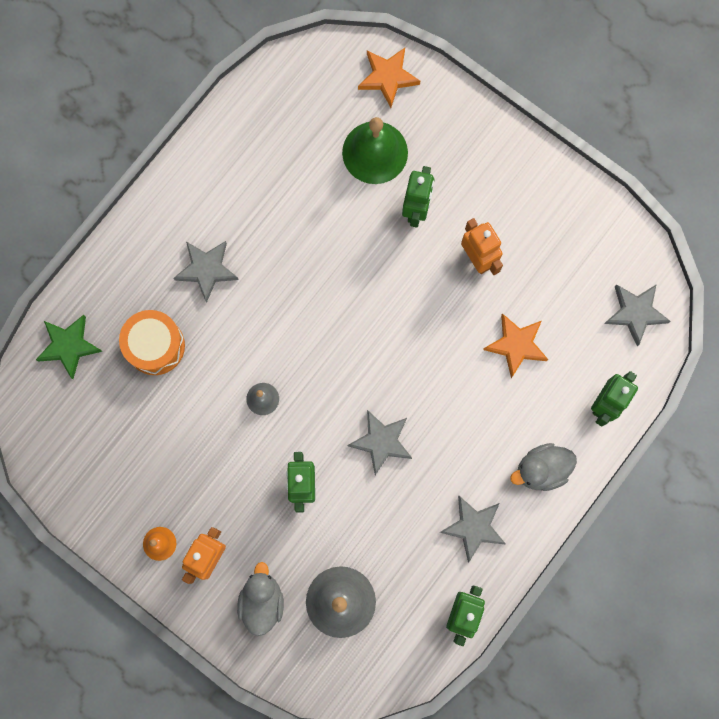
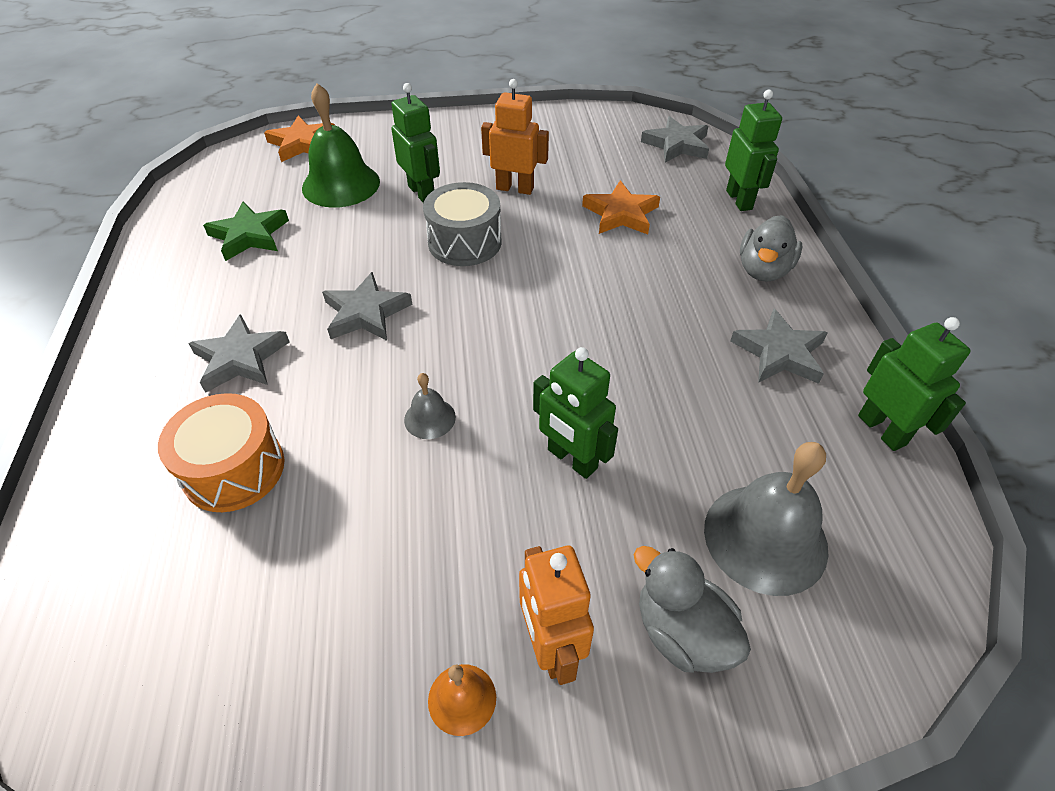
camera: 45 degrees left, 30 degrees down
green star [36,315,103,379] -> green star moved to [203,202,289,261]
grey star [347,410,412,475] -> grey star moved to [322,272,413,341]
none -> grey drum [423,182,502,266]

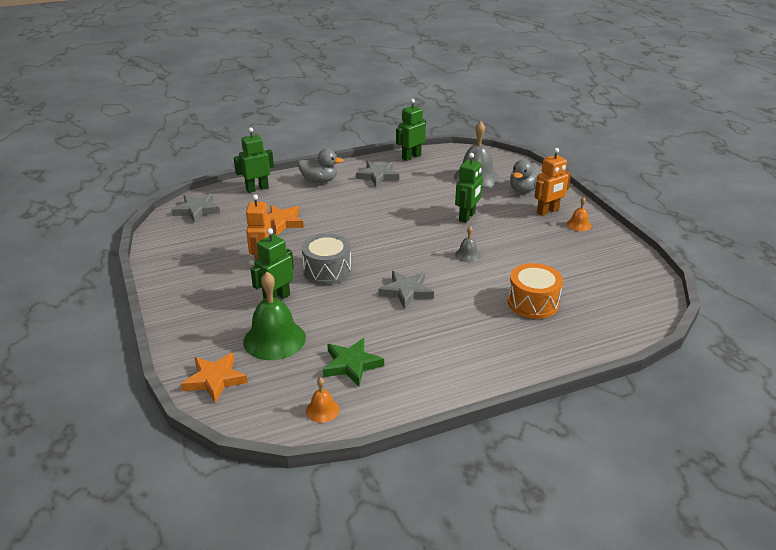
camera: 105 degrees left, 15 degrees down
grey star [188,314,290,393] -> none
none -> orange bell [306,377,339,423]

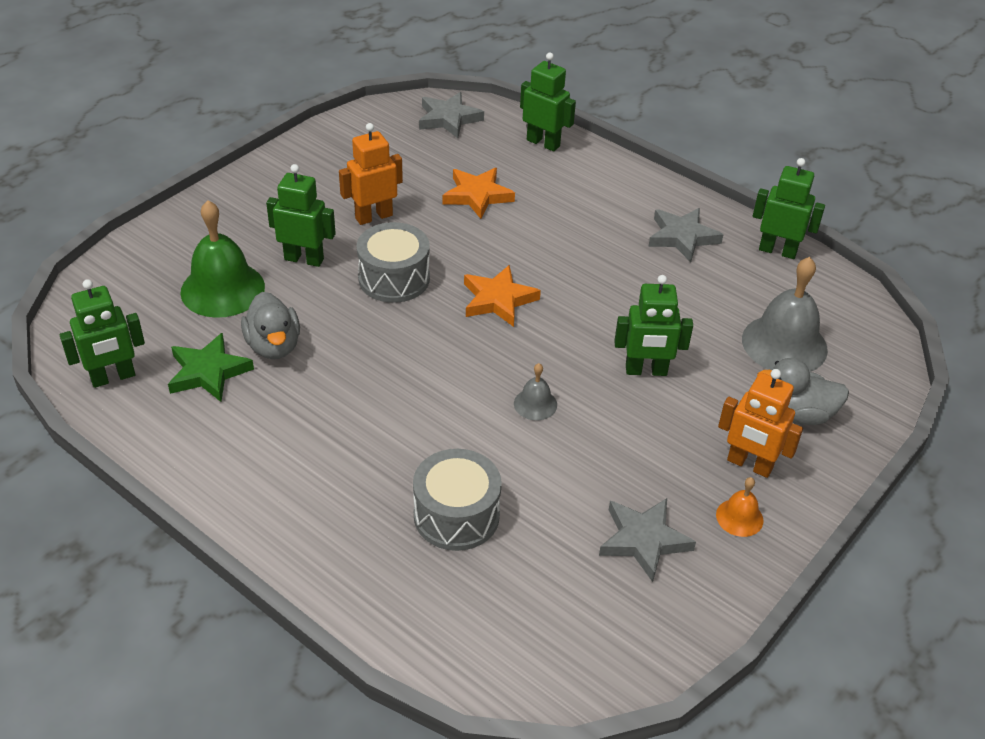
camera: 60 degrees right, 10 degrees up
orange star [181,353,248,403] -> orange star moved to [464,265,541,327]
grey duck [298,149,344,183] -> grey duck moved to [241,292,300,359]
orange bell [306,377,339,423] -> green robot [60,279,145,388]
grey star [379,271,434,309] -> grey star moved to [599,498,696,582]
orange drum [508,263,563,319] -> grey drum [413,449,502,551]

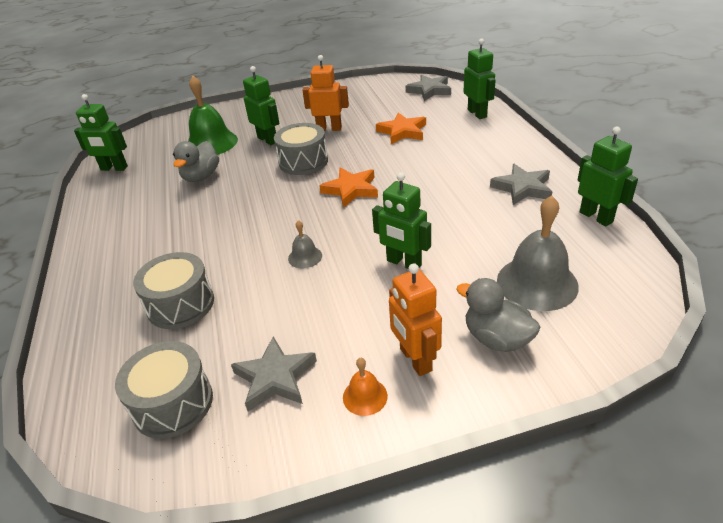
camera: 40 degrees right, 5 degrees down
green star [168,333,254,402] -> none
none -> grey drum [115,341,213,439]

